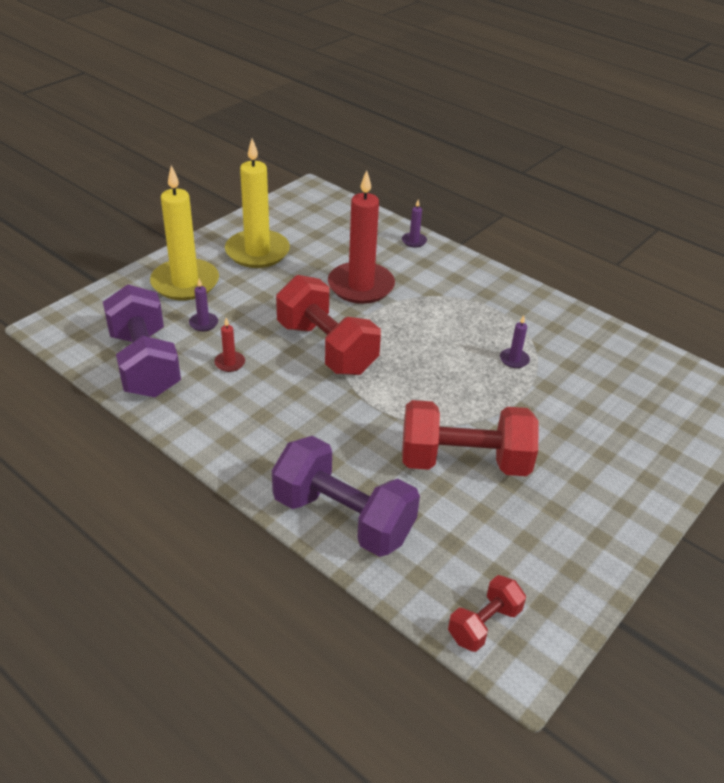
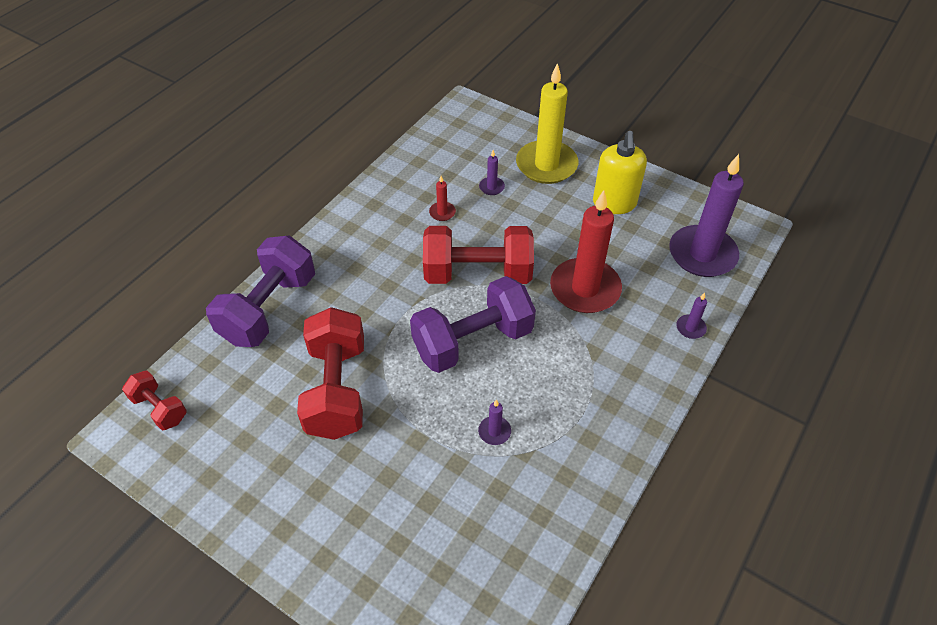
camera: 85 degrees right, 10 degrees up
purple dumbbell [103,285,181,397] -> purple dumbbell moved to [410,276,536,373]
yellow candle [225,139,290,268] -> yellow soap dispenser [593,131,647,214]
red dumbbell [276,275,381,375] -> red dumbbell turned 45 degrees clockwise [423,226,534,284]
none -> purple candle [669,154,744,277]

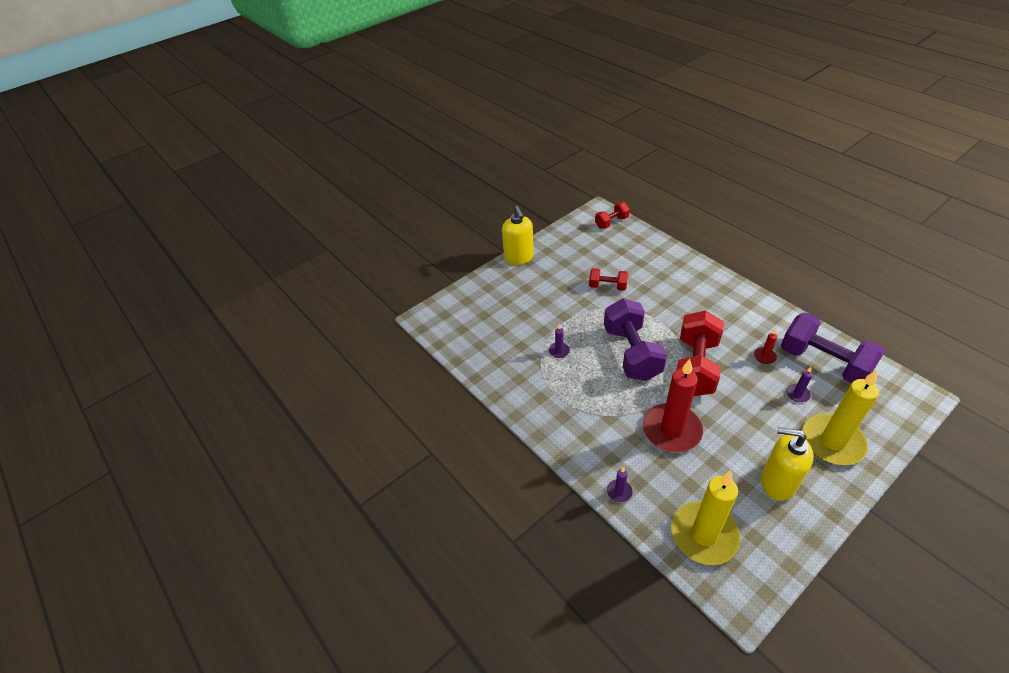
camera: 110 degrees right, 5 degrees down
purple dumbbell [206,235,315,347] -> purple dumbbell moved to [781,313,885,383]
red dumbbell [297,307,364,440] -> red dumbbell [589,268,628,291], size x0.52
purple candle [669,154,744,277] -> yellow candle [671,471,740,565]
none -> yellow soap dispenser [502,206,534,265]

